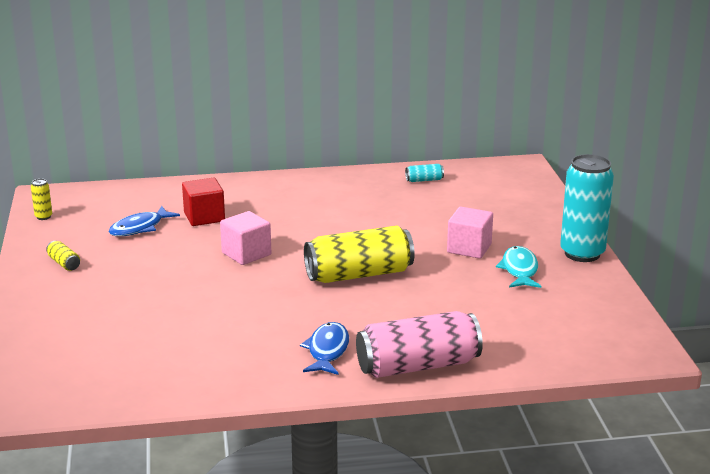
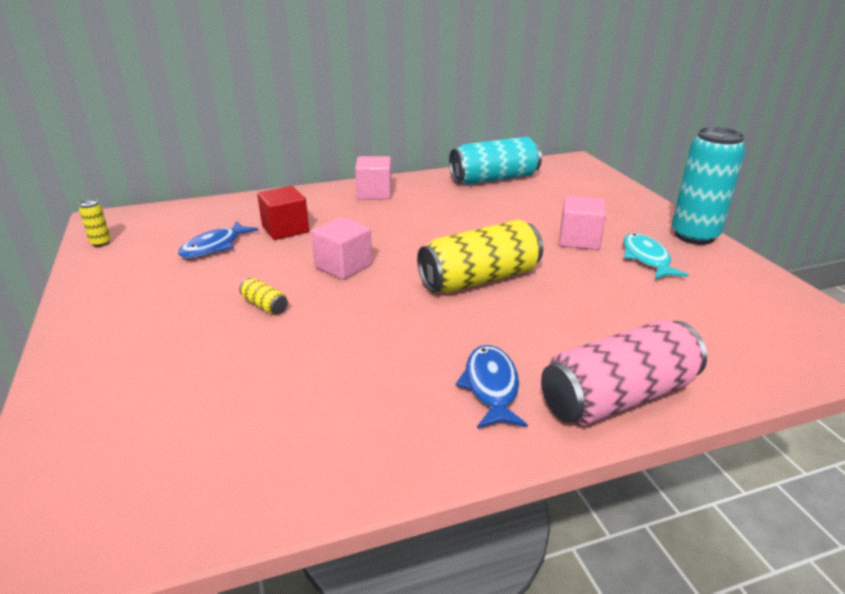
camera: 10 degrees left, 5 degrees up
yellow can [46,241,80,271] -> yellow can moved to [240,278,288,315]
turquoise can [405,164,444,182] -> turquoise can [449,137,542,185], size x2.42
none -> pink cube [355,156,392,200]

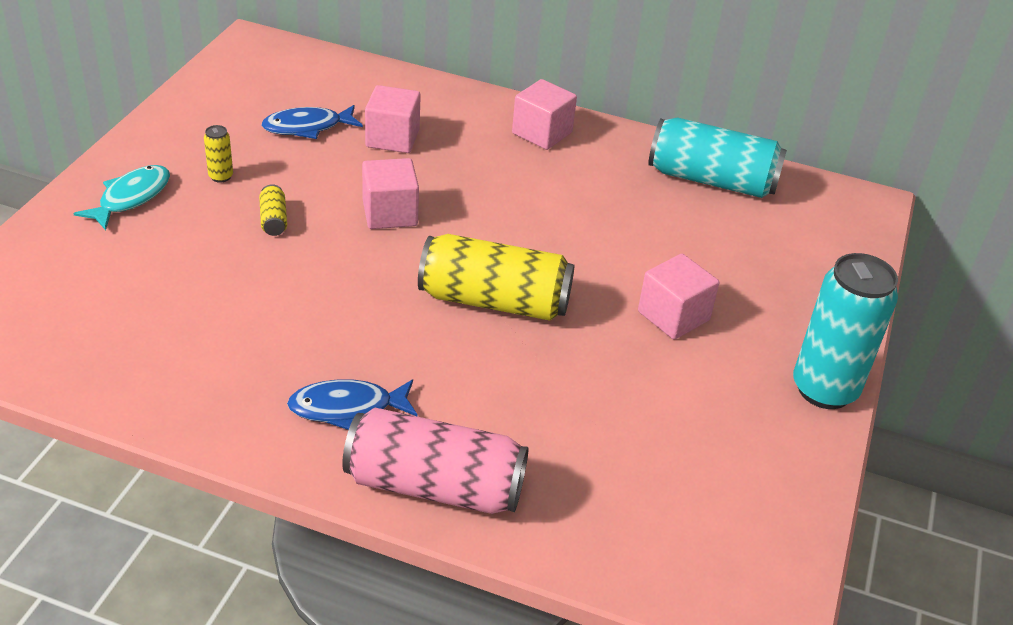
camera: 35 degrees right, 10 degrees up
yellow can [79,199,111,247] -> yellow can moved to [204,125,233,183]
red cube [257,186,309,240] -> pink cube [365,85,421,153]
blue fish [456,345,528,428] -> blue fish turned 135 degrees counterclockwise [287,379,418,430]
turquoise fish [623,233,688,280] -> turquoise fish moved to [73,165,170,230]

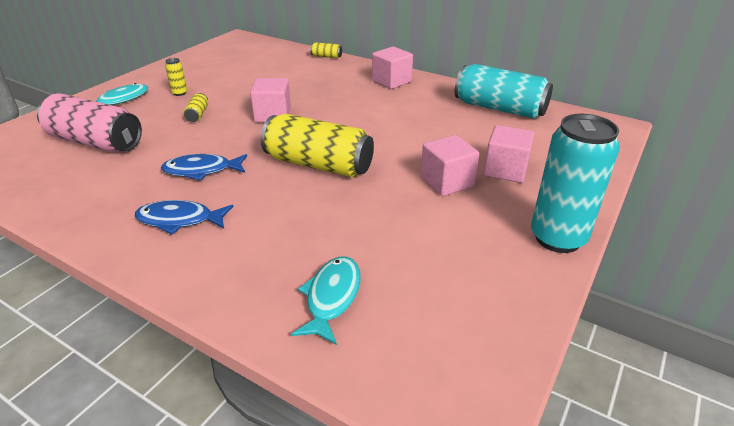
camera: 15 degrees right, 5 degrees down
blue fish [261,105,363,139] -> blue fish moved to [161,154,247,181]
pink can [342,408,529,514] -> pink can moved to [37,93,142,153]
pink cube [365,85,421,153] -> pink cube moved to [484,125,534,183]
none -> turquoise fish [291,256,361,345]
none -> yellow can [310,42,342,58]

